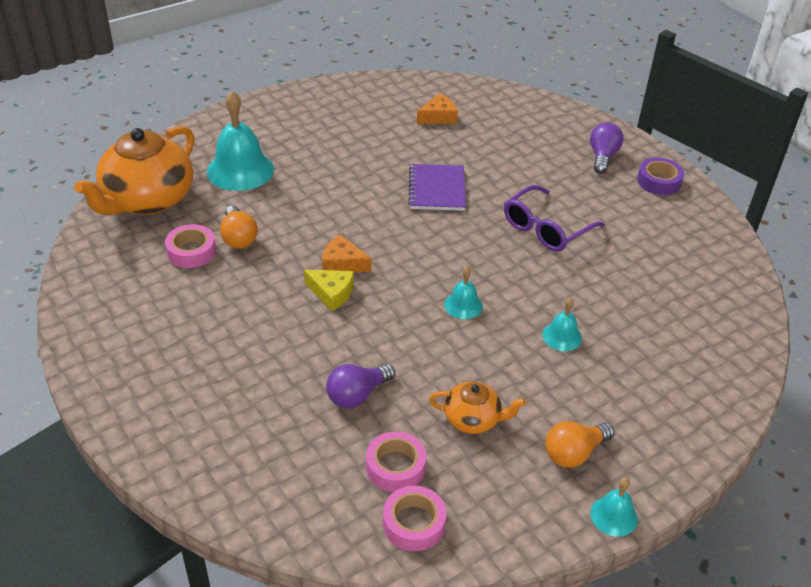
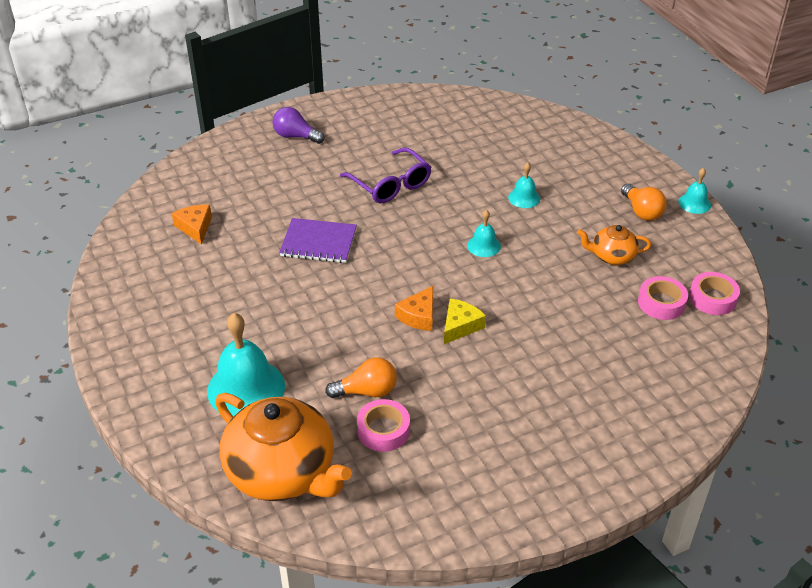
camera: 80 degrees left, 0 degrees up
purple light bulb [326,364,395,408] -> none
orange teapot [429,381,526,434] -> orange teapot turned 105 degrees counterclockwise [577,225,651,265]
purple tape [637,157,684,195] -> none

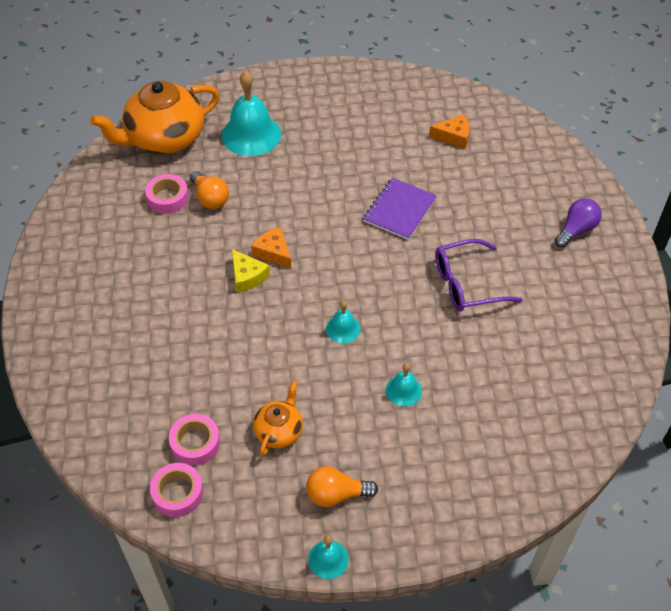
camera: 110 degrees right, 10 degrees up
orange light bulb [325,357,397,398] -> orange light bulb turned 45 degrees counterclockwise [190,171,229,209]

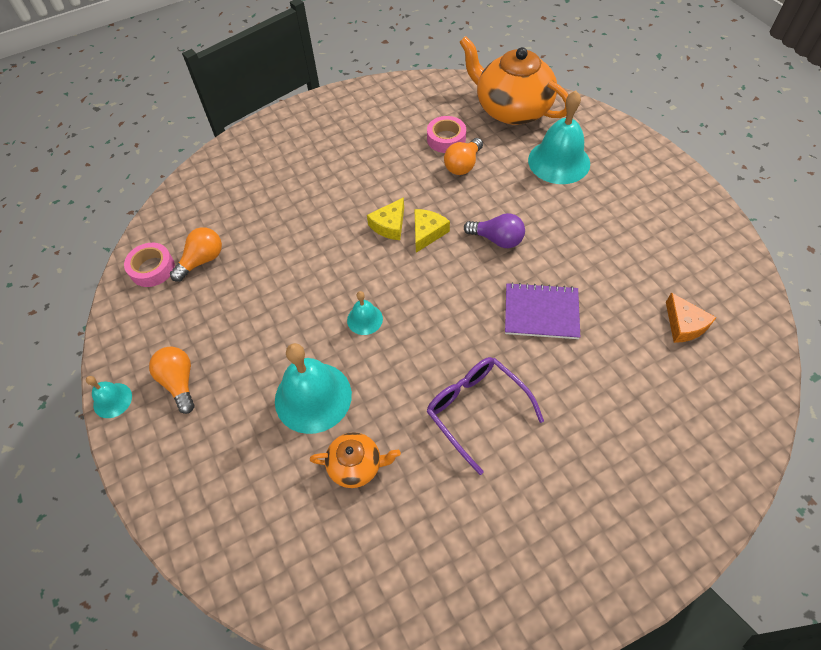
camera: 70 degrees right, 5 degrees up
pink tape [169,414,220,466] -> orange light bulb [170,227,222,282]
orange cheese [251,227,291,268] -> yellow cheese [414,209,450,253]
orange teapot [253,381,303,456] -> orange teapot moved to [310,432,401,488]
turquoise bell [386,363,422,406] -> turquoise bell [275,343,352,434], size x2.00
purple light bulb [554,198,602,248] -> purple light bulb moved to [464,213,525,248]

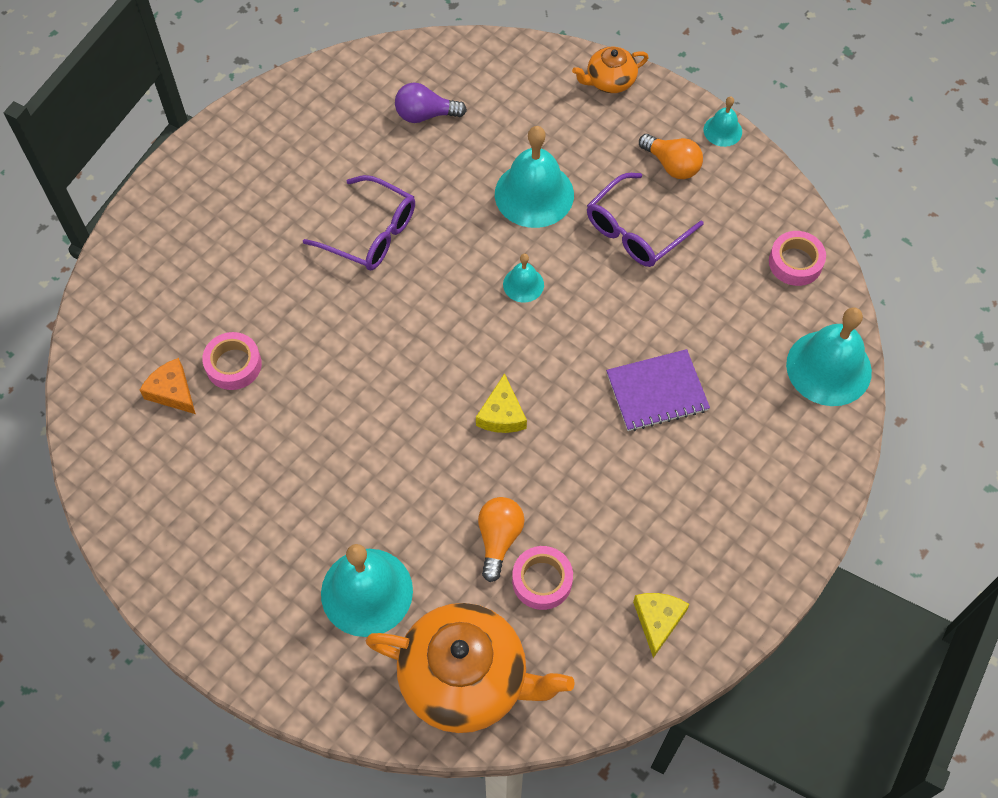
camera: 155 degrees right, 5 degrees up
orange light bulb [170,227,222,282] -> none
orange teapot [310,432,401,488] -> orange teapot moved to [572,47,649,93]
yellow cheese [367,197,404,240] -> yellow cheese moved to [633,593,690,658]
purple light bulb [464,213,525,248] -> purple light bulb moved to [395,83,467,123]
purple notebook [505,282,580,339] -> purple notebook moved to [606,349,710,431]
none -> pink tape [202,332,262,390]
none -> purple glasses [587,173,704,267]
none -> turquoise bell [786,307,872,406]

